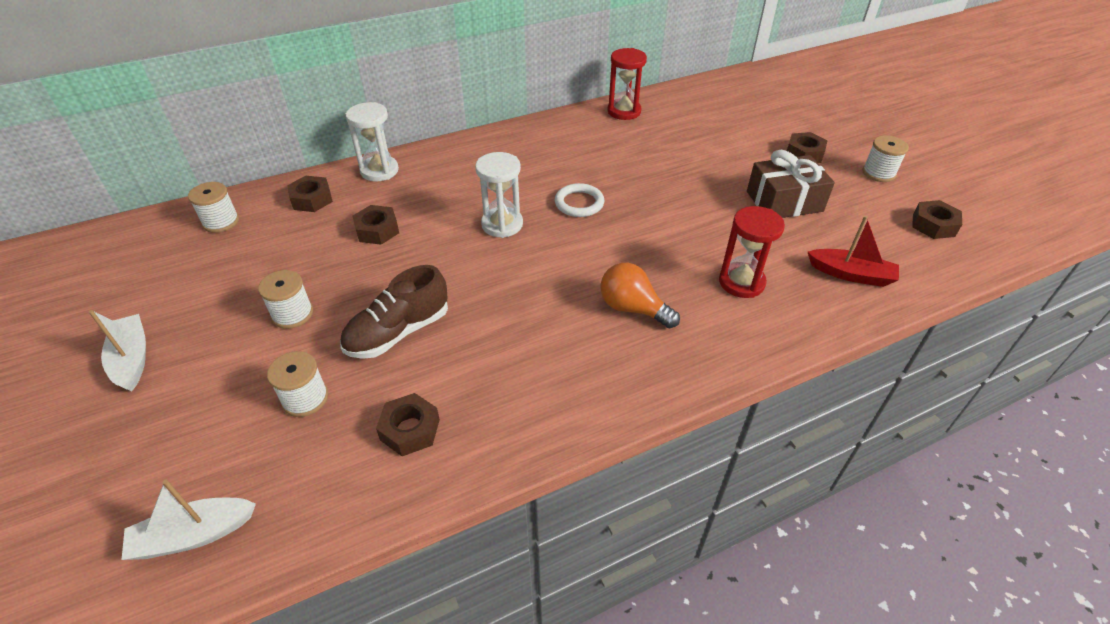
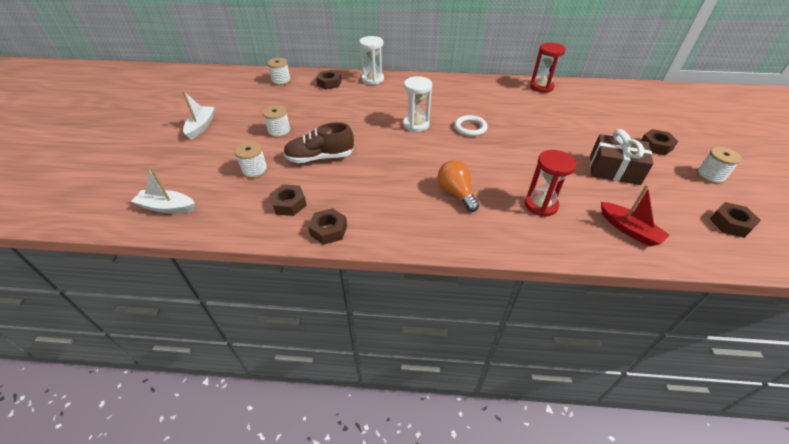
camera: 30 degrees right, 0 degrees up
brown nut [353,205,399,245] -> brown nut moved to [308,208,347,245]

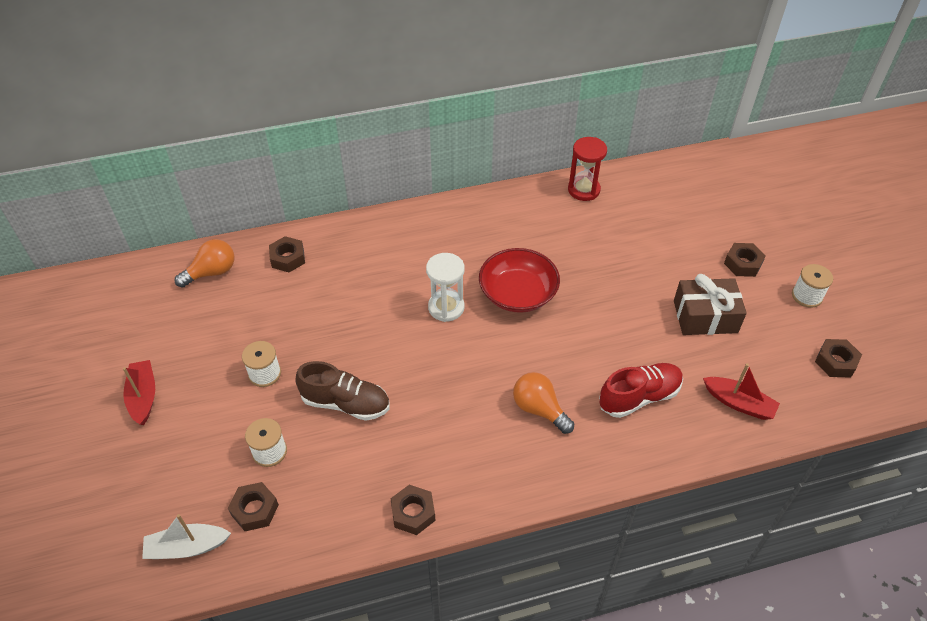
camera: 20 degrees left, 5 degrees up
white boat [182,91,215,139] -> red boat [123,360,155,425]
white spool [267,58,291,86] -> orange light bulb [175,239,235,288]
brown nut [269,184,307,216] -> brown nut moved to [228,482,279,531]
brown shoe [284,122,354,163] -> brown shoe turned 135 degrees counterclockwise [295,361,390,421]
white hourglass [359,36,384,85] -> none
white ring [454,115,488,136] -> red bowl [479,248,560,313]
red hourglass [524,150,576,217] -> red shoe [599,363,683,418]

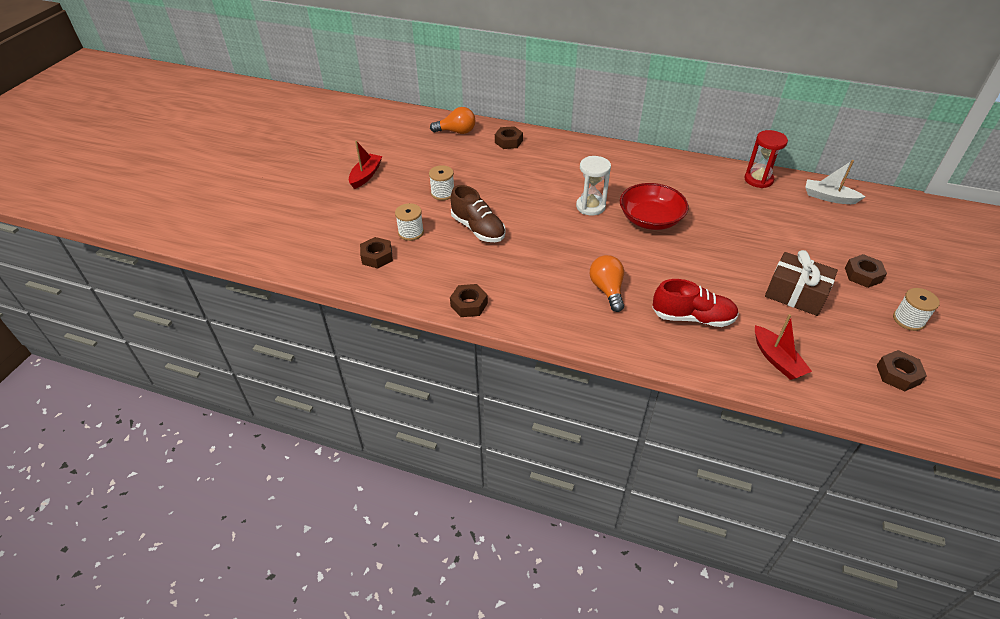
camera: 35 degrees right, 5 degrees down
white boat [142,514,231,559] -> white boat moved to [805,160,865,204]

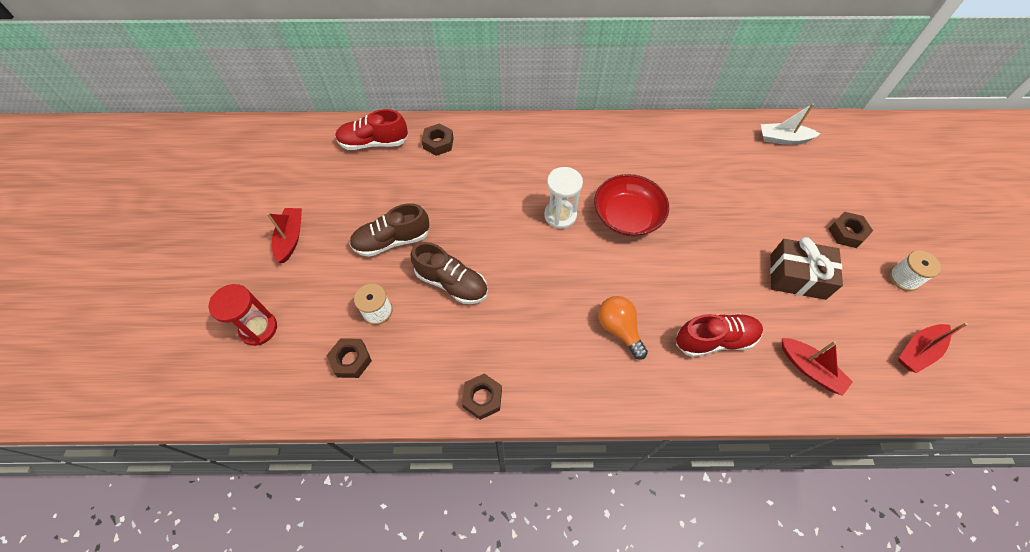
camera: 20 degrees left, 15 degrees up
white spool [429,165,454,200] -> brown shoe [350,203,429,257]
orange light bulb [430,107,475,134] -> red shoe [335,109,408,150]
red hourglass [744,130,788,188] -> red hourglass moved to [209,284,277,346]
brown nut [877,350,927,392] -> red boat [898,323,968,373]

